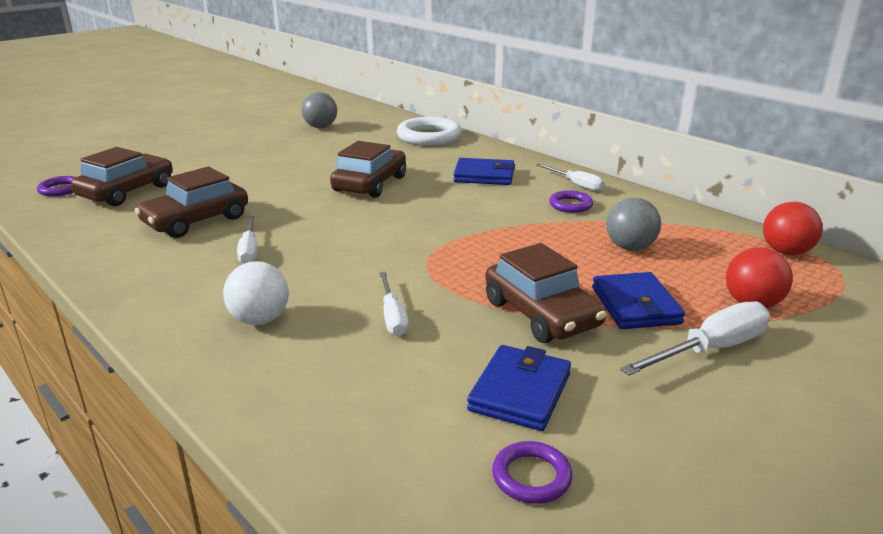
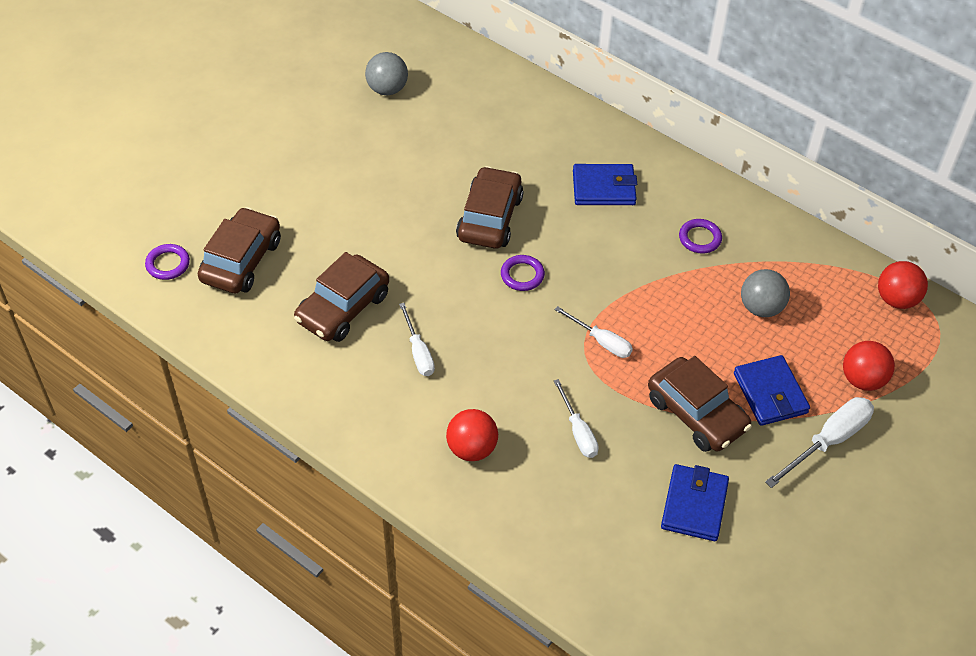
camera: 10 degrees left, 25 degrees up
white ball [223,261,289,325] -> red ball [446,409,498,461]
white ring [397,117,462,146] -> none
purple ring [492,441,573,504] -> purple ring moved to [501,255,545,291]
white screwdriver [536,164,605,191] -> white screwdriver moved to [554,306,633,358]

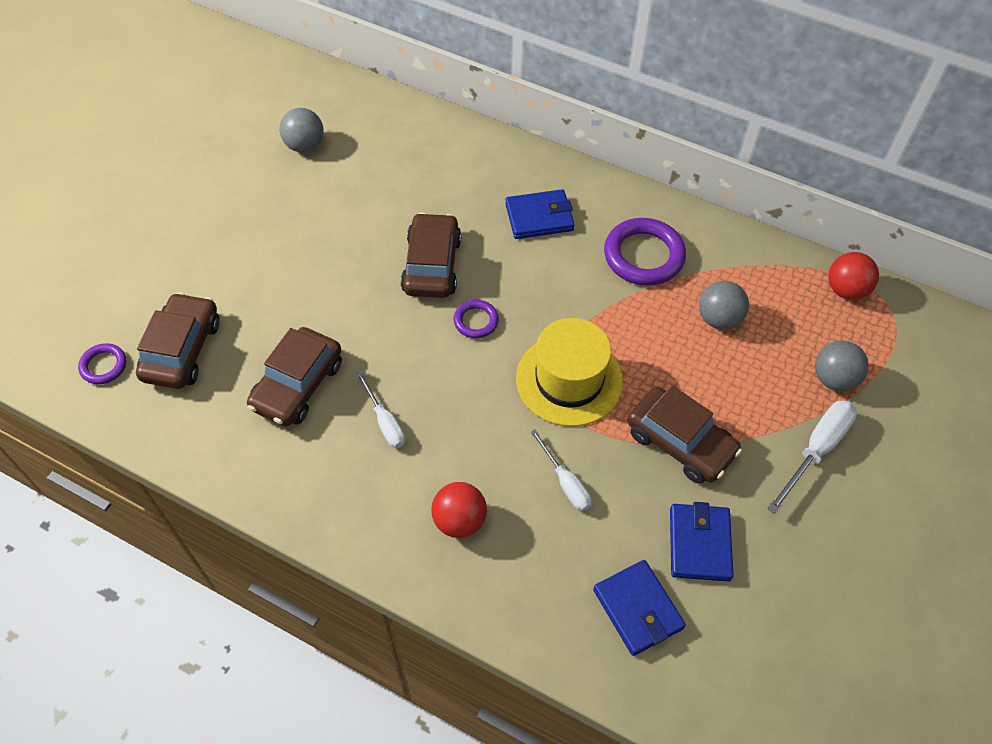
camera: 10 degrees left, 5 degrees up
white screwdriver [554,306,633,358] -> yellow hat [516,318,623,426]
purple ring [679,219,722,254] -> purple ring [604,218,686,286], size x1.89
blue wallet [734,355,810,426] -> blue wallet moved to [593,560,686,656]
red ball [843,341,895,391] -> grey ball [815,341,869,391]

